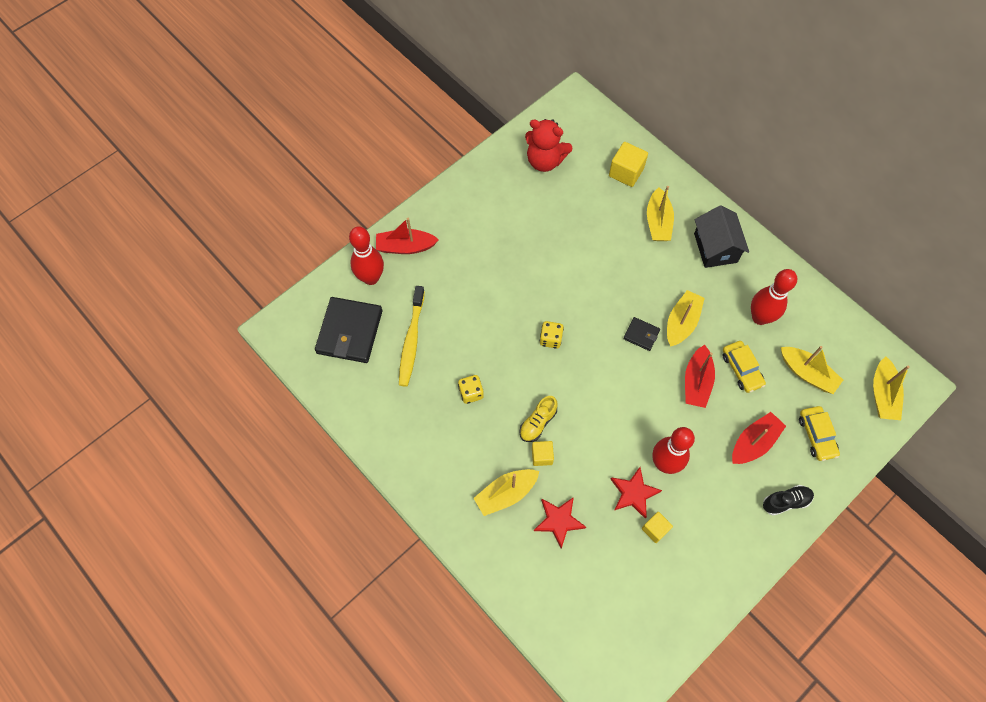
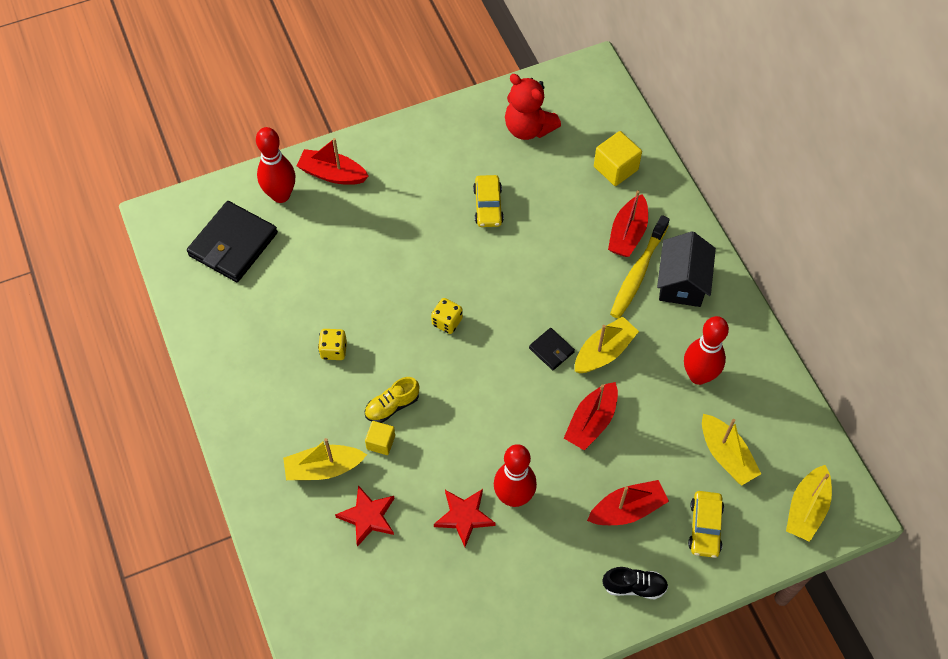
camera: 20 degrees right, 5 degrees down
yellow toothbrush [399,286,425,387] -> yellow toothbrush moved to [610,215,670,319]
yellow cube [642,512,673,543] -> none
yellow boat [647,186,674,241] -> red boat [608,190,648,257]
yellow car [723,341,766,393] -> yellow car moved to [473,175,504,227]

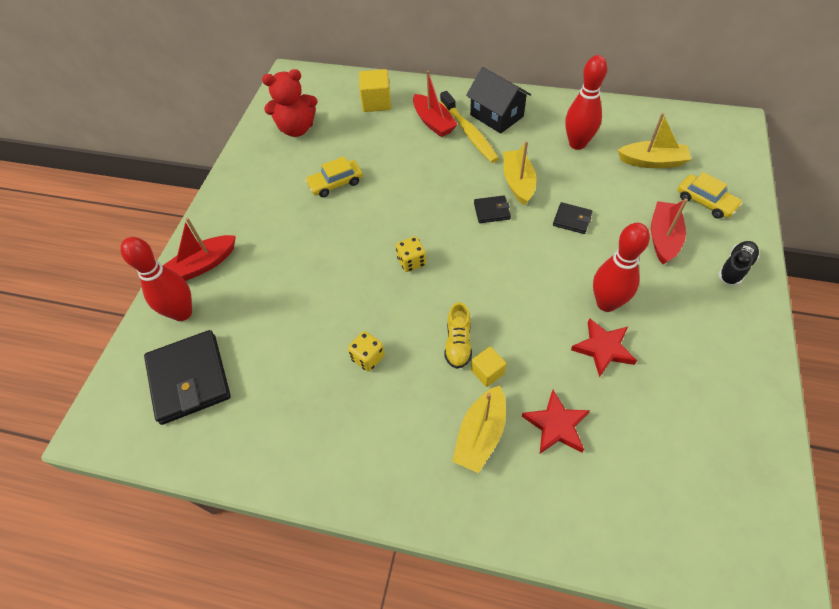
camera: 50 degrees left, 5 degrees down
yellow car [473,175,504,227] -> yellow car turned 120 degrees clockwise [305,157,363,197]
red boat [564,382,618,450] -> black wallet [553,202,593,234]
yellow boat [786,465,832,542] -> none

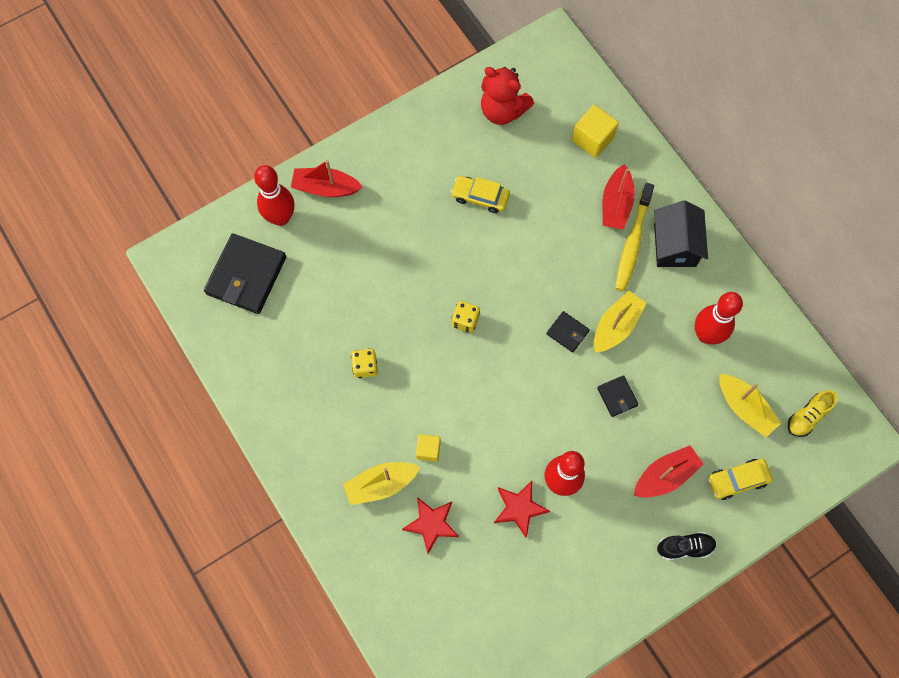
camera: 40 degrees right, 15 degrees up
yellow shoe [444,302,472,369] -> yellow shoe moved to [788,390,838,437]
yellow car [678,172,742,219] -> yellow car turned 75 degrees clockwise [708,459,773,500]

